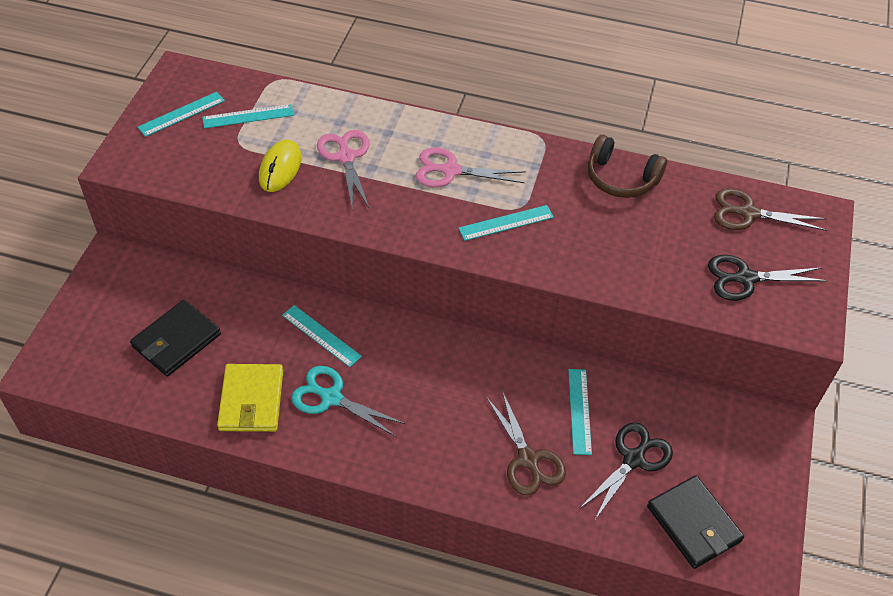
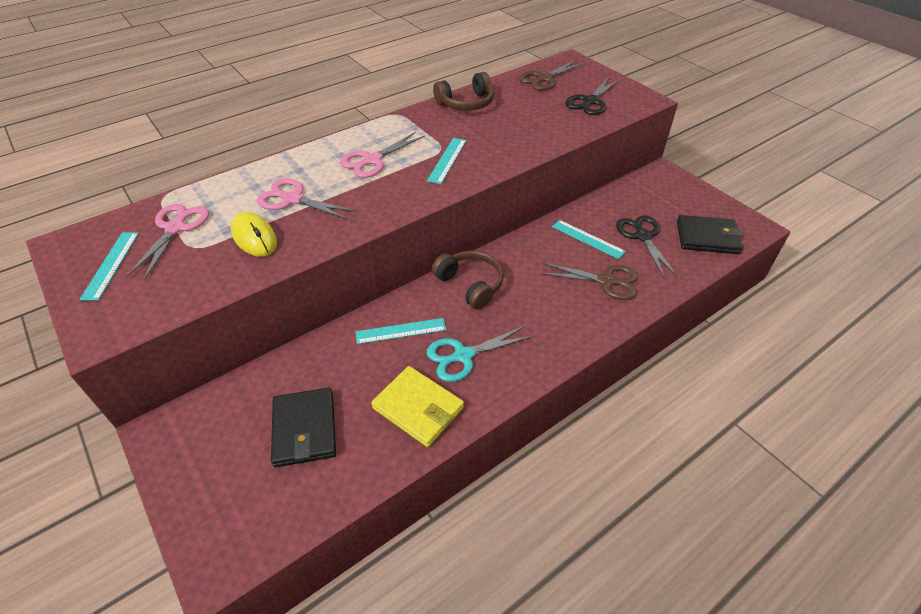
camera: 50 degrees left, 5 degrees down
turquoise ruler [202,104,294,128] -> pink scissors [127,204,209,280]
none -> brown headphones [432,251,504,310]

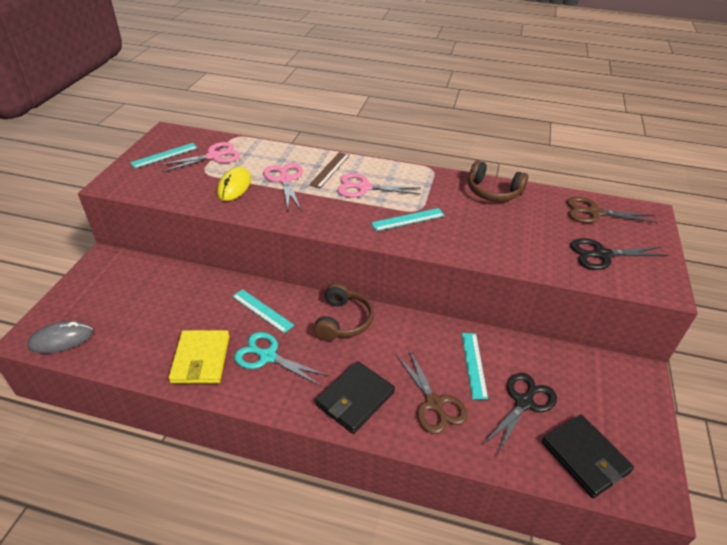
camera: 50 degrees right, 5 degrees down
black wallet [271,388,336,467] -> black wallet moved to [315,361,395,434]
none -> grey mouse [27,321,93,354]
none -> brown ruler [309,152,350,188]

